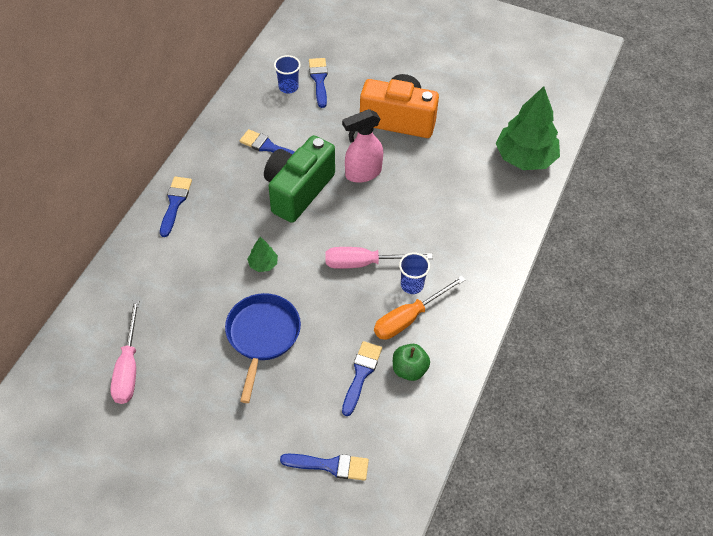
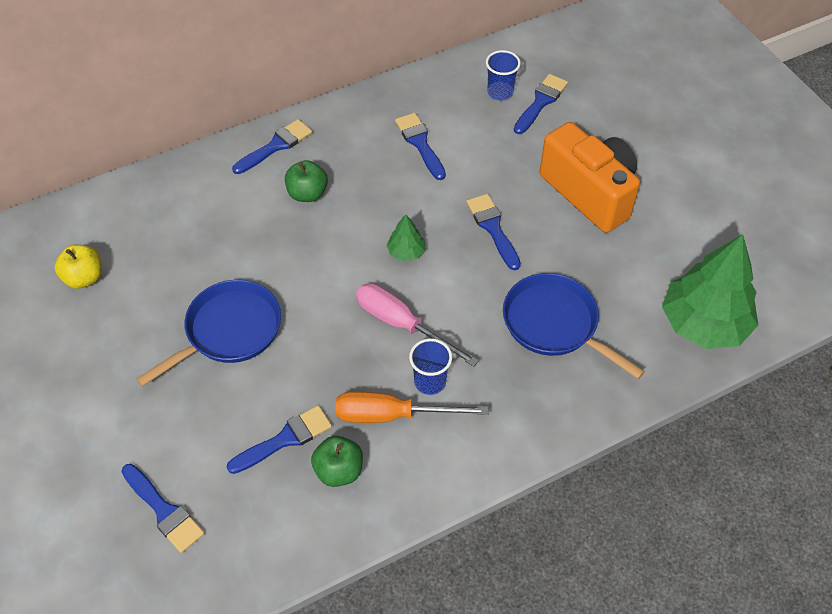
camera: 40 degrees right, 0 degrees up
pink screwdriver [110,300,140,404] -> yellow apple [54,245,102,289]
green tree [247,237,278,272] -> green tree moved to [386,214,425,261]
green camera [264,135,335,223] -> none
pink spray bottle [342,109,383,183] -> blue brush [466,194,521,270]
none -> green apple [285,160,328,202]
none -> blue pan [503,273,645,379]

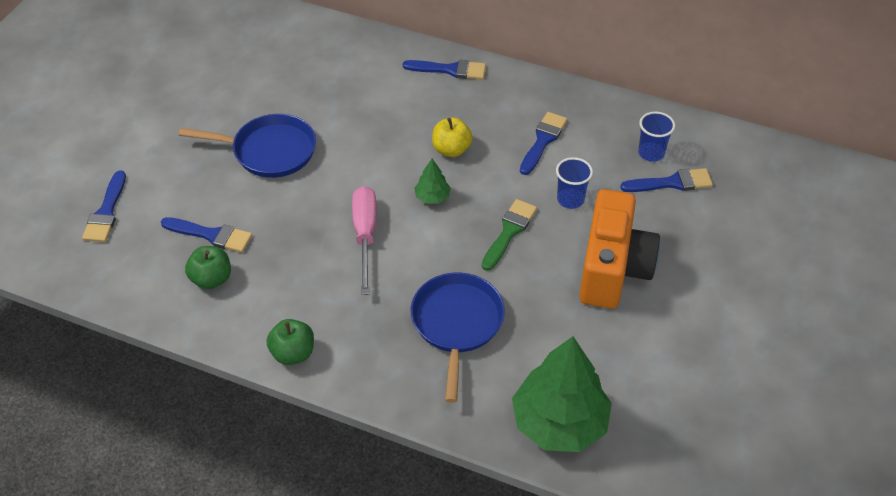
camera: 50 degrees right, 5 degrees down
yellow apple [54,245,102,289] -> yellow apple moved to [432,118,473,157]
green apple [285,160,328,202] -> green apple moved to [266,319,314,365]
orange screwdriver [335,392,489,423] -> none
blue cup [409,338,452,395] -> blue cup moved to [556,157,593,209]
blue brush [466,194,521,270] -> green brush [482,199,537,271]

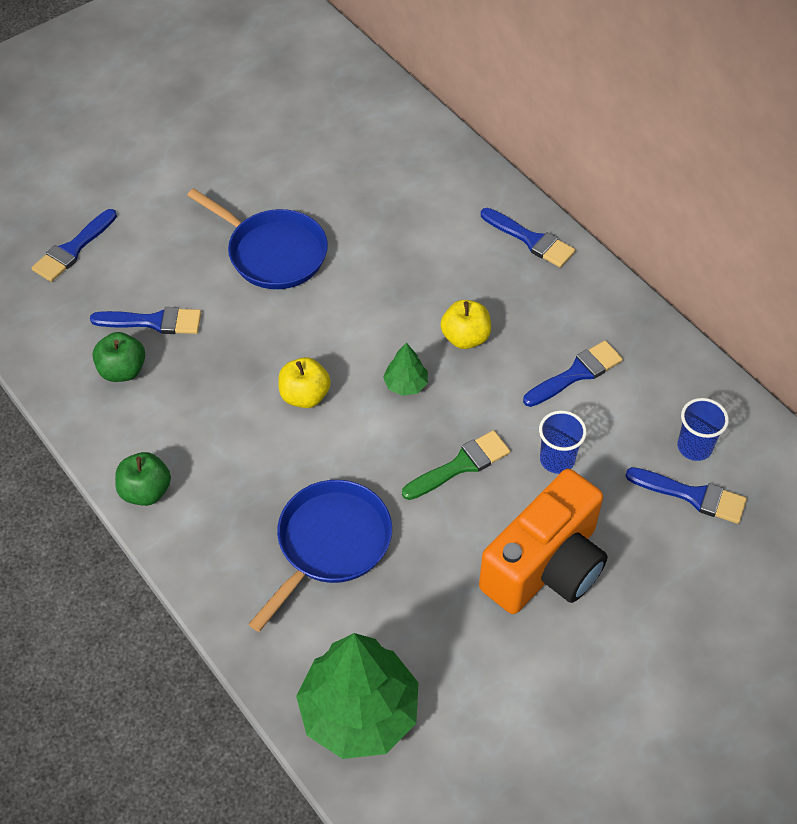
camera: 30 degrees right, 5 degrees up
blue brush [161,217,252,253] -> blue brush turned 45 degrees counterclockwise [90,307,201,334]
pink screwdriver [352,186,377,295] -> yellow apple [278,357,331,408]

